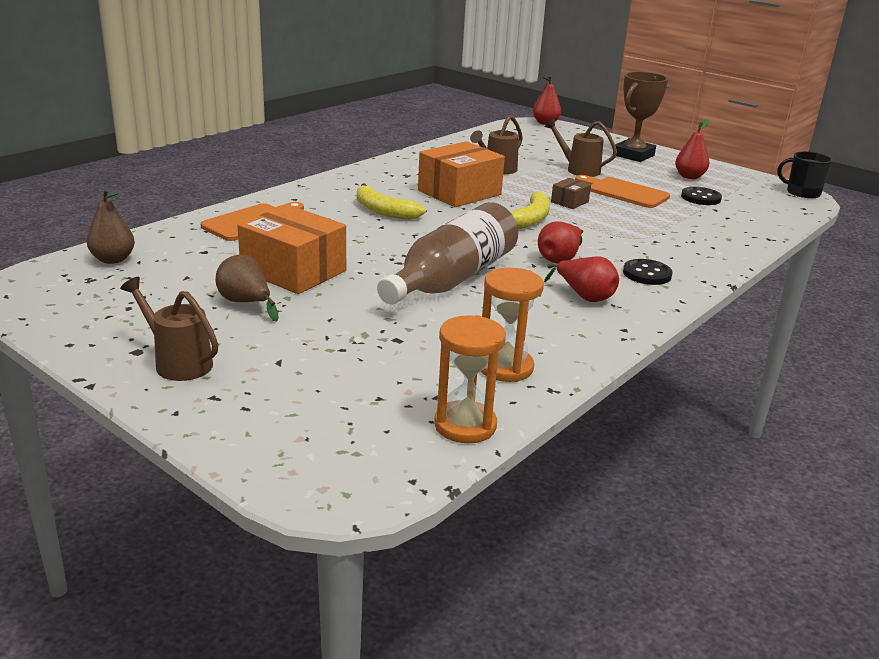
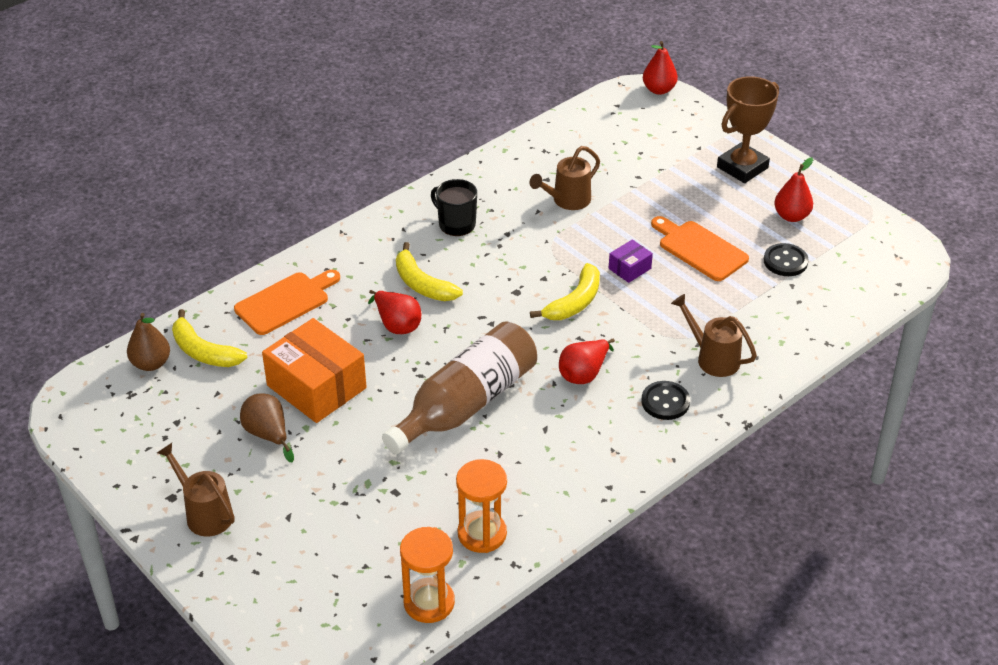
camera: 10 degrees right, 15 degrees up
orange box [418,141,505,207] -> none
red pear [544,257,619,302] -> red pear moved to [368,290,421,334]
brown watering can [545,118,617,177] -> brown watering can moved to [671,294,757,377]
brown box [551,178,591,209] -> purple box [609,239,653,283]
black mug [777,151,832,198] -> black mug moved to [431,179,477,236]
none -> yellow banana [172,309,247,367]

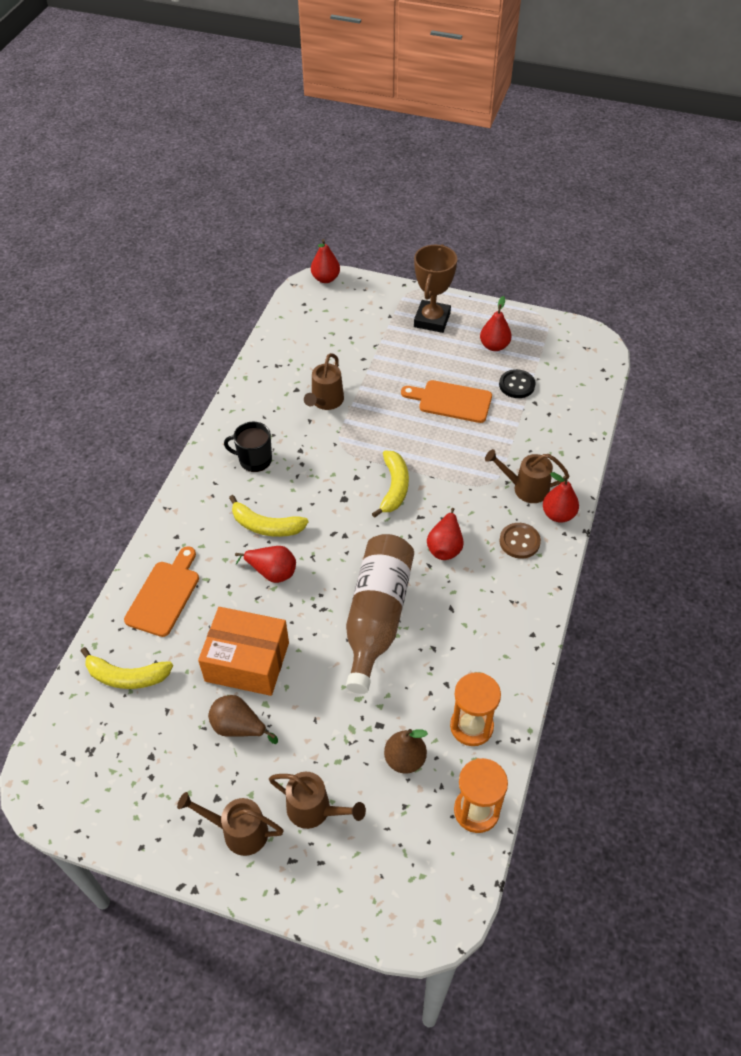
camera: 30 degrees left, 10 degrees up
brown pear [127,313,170,371] -> brown pear moved to [384,729,428,774]
purple box [609,239,653,283] -> none
black button [642,381,690,420] -> brown button [499,523,541,559]
none -> brown watering can [269,772,366,829]
none -> red pear [543,472,579,523]

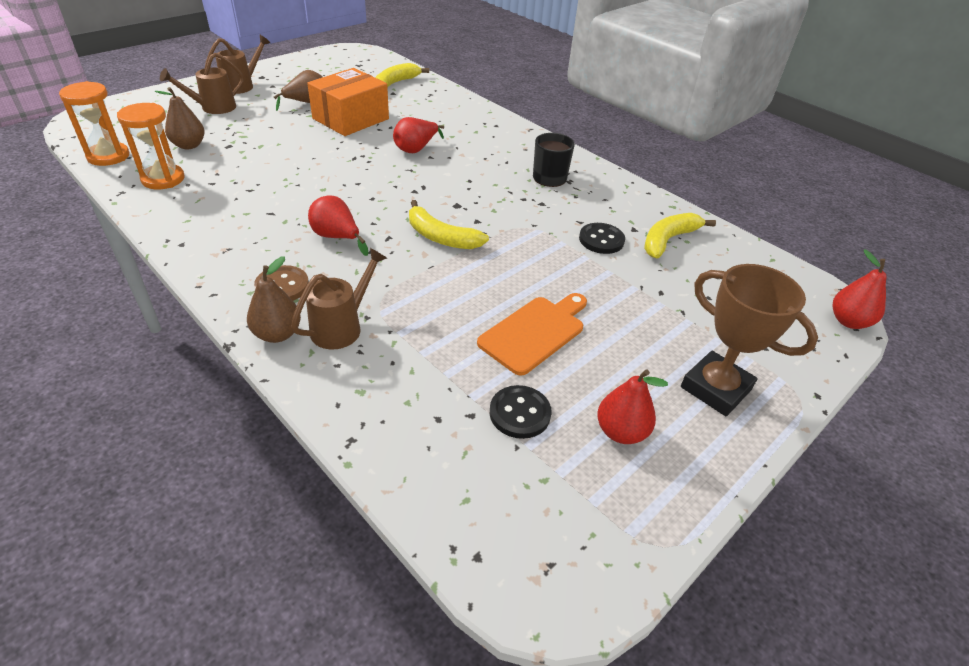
camera: 115 degrees right, 10 degrees down
orange cutting board [124,546,199,637] -> none
yellow banana [229,495,309,537] -> yellow banana moved to [644,213,716,258]
brown watering can [304,353,344,410] -> black button [579,223,625,254]
brown bottle [346,534,414,694] -> none
red pear [543,472,579,523] -> brown pear [247,256,301,343]

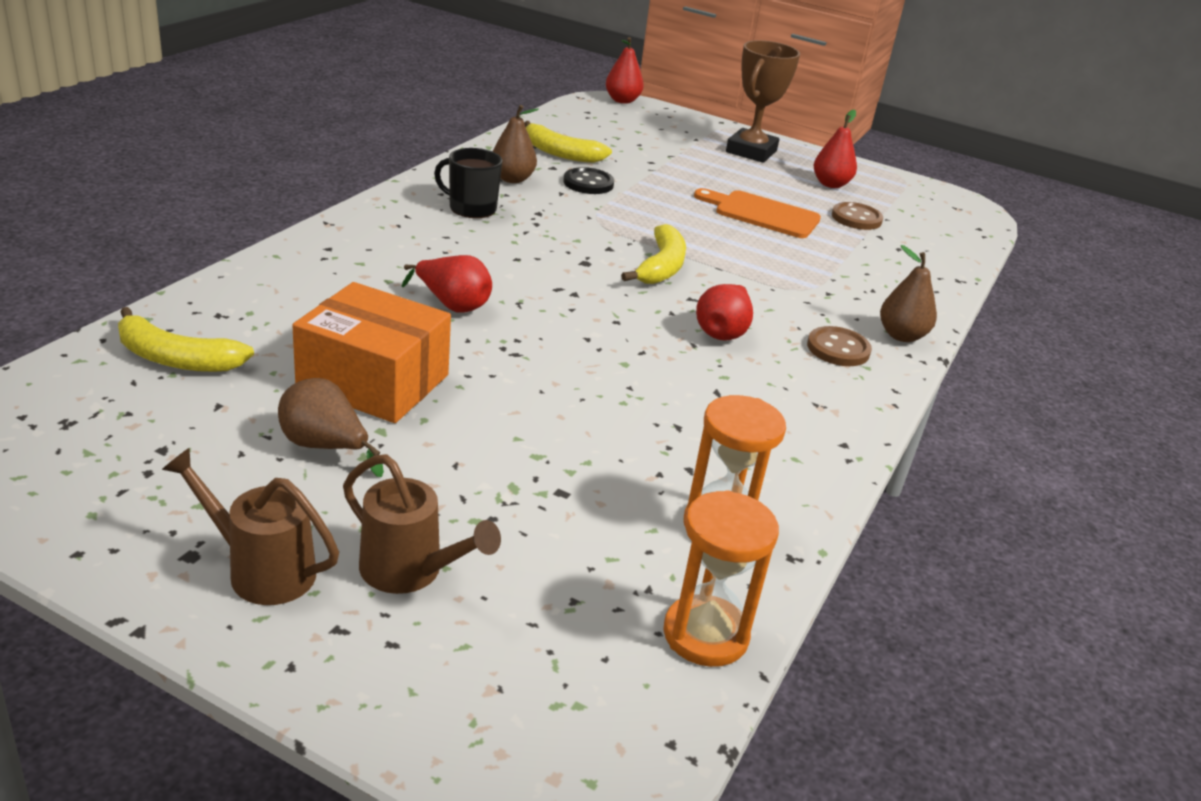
camera: 110 degrees left, 10 degrees down
brown pear [155,87,205,149] -> brown pear moved to [493,105,539,183]
brown watering can [291,248,387,349] -> none
black button [490,385,552,439] -> brown button [832,202,883,230]

